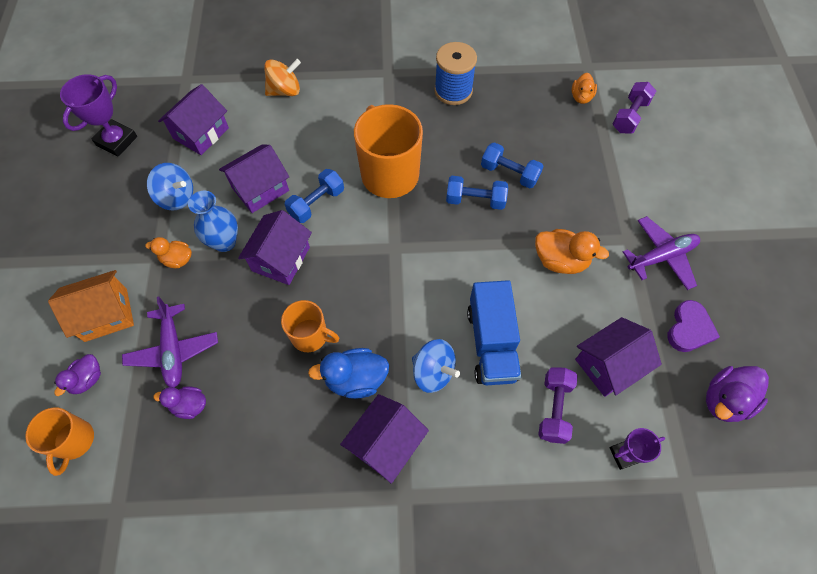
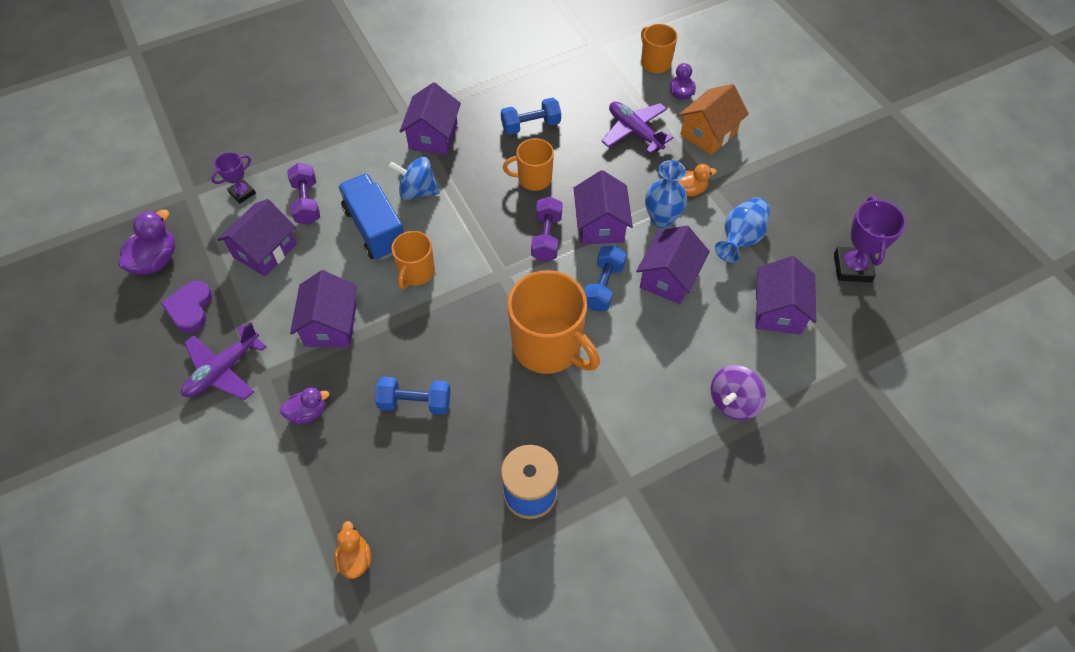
camera: 155 degrees right, 5 degrees down
blue spinning top [147,163,193,211] -> blue vase [715,197,770,262]
purple duck [154,386,206,419] -> purple duck moved to [280,388,329,425]
orange spinning top [264,59,301,96] -> purple spinning top [711,365,766,420]
blue duck [308,348,389,399] -> none
blue dumbbell [446,176,508,210] -> blue dumbbell moved to [501,98,561,135]
orange duck [535,229,609,274] -> purple house [290,270,357,347]
purple dumbbell [613,82,656,133] -> purple dumbbell moved to [531,197,563,262]
none -> orange mug [391,231,435,289]

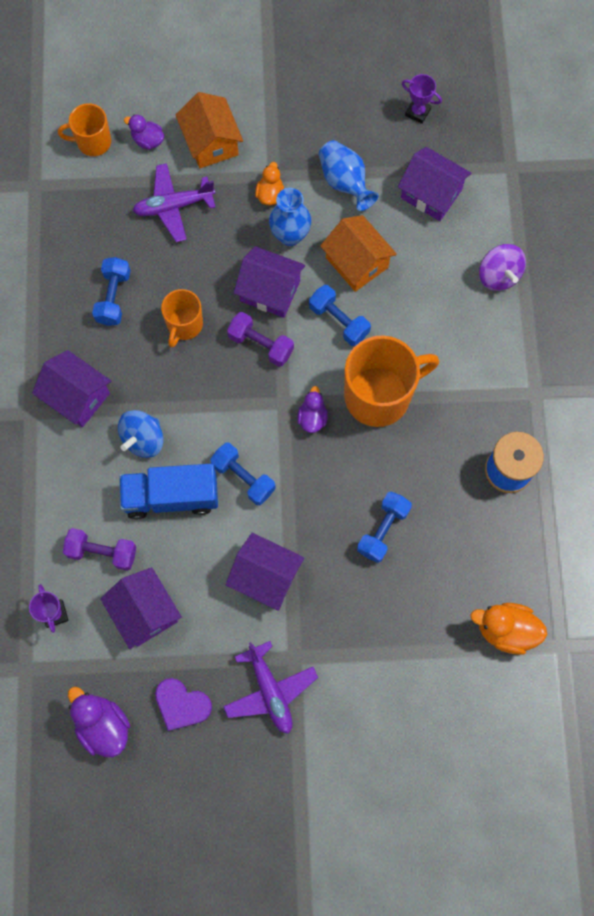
camera: 65 degrees left, 15 degrees up
purple duck [280,388,329,425] -> purple duck moved to [297,386,328,433]
orange duck [335,521,371,579] -> orange duck [470,603,547,655], size x1.58
orange mug [391,231,435,289] -> blue dumbbell [210,443,276,505]
purple house [636,225,710,304] -> orange house [320,215,397,292]
purple trophy [834,196,906,282] -> purple trophy [402,74,442,124], size x0.61

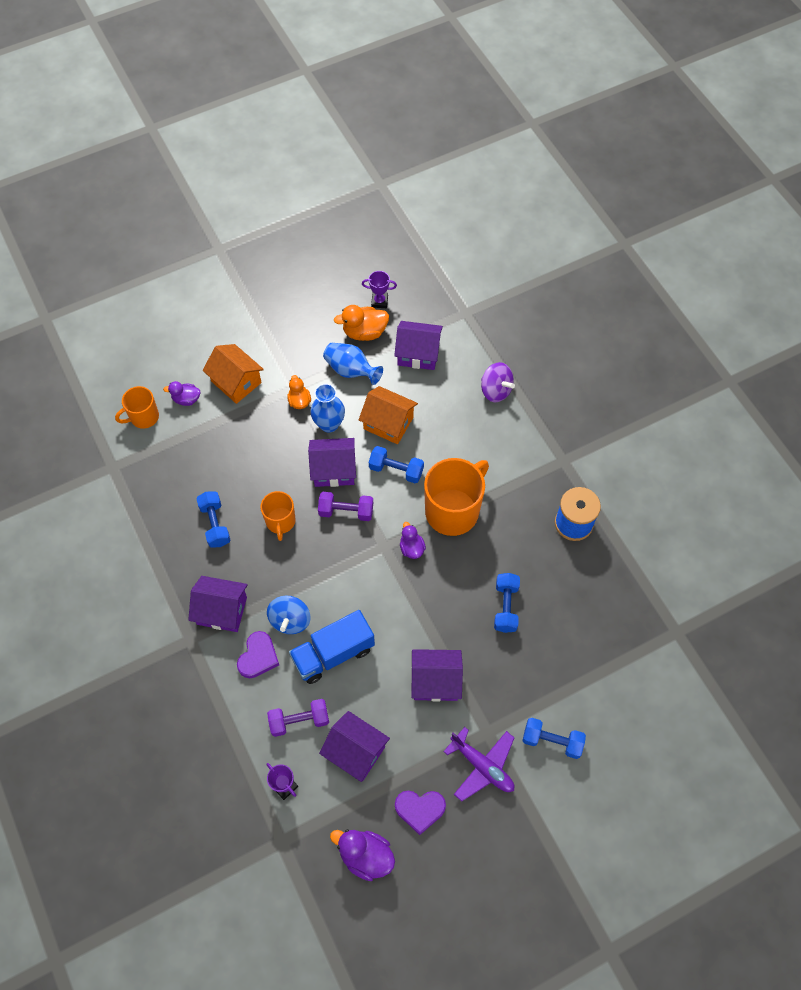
camera: 25 degrees left, 10 degrees down
purple plane [133,163,215,242] -> none
blue dumbbell [210,443,276,505] -> blue dumbbell moved to [522,718,586,759]
orange duck [470,603,547,655] -> orange duck moved to [334,305,389,341]
none -> purple heart [237,631,279,678]

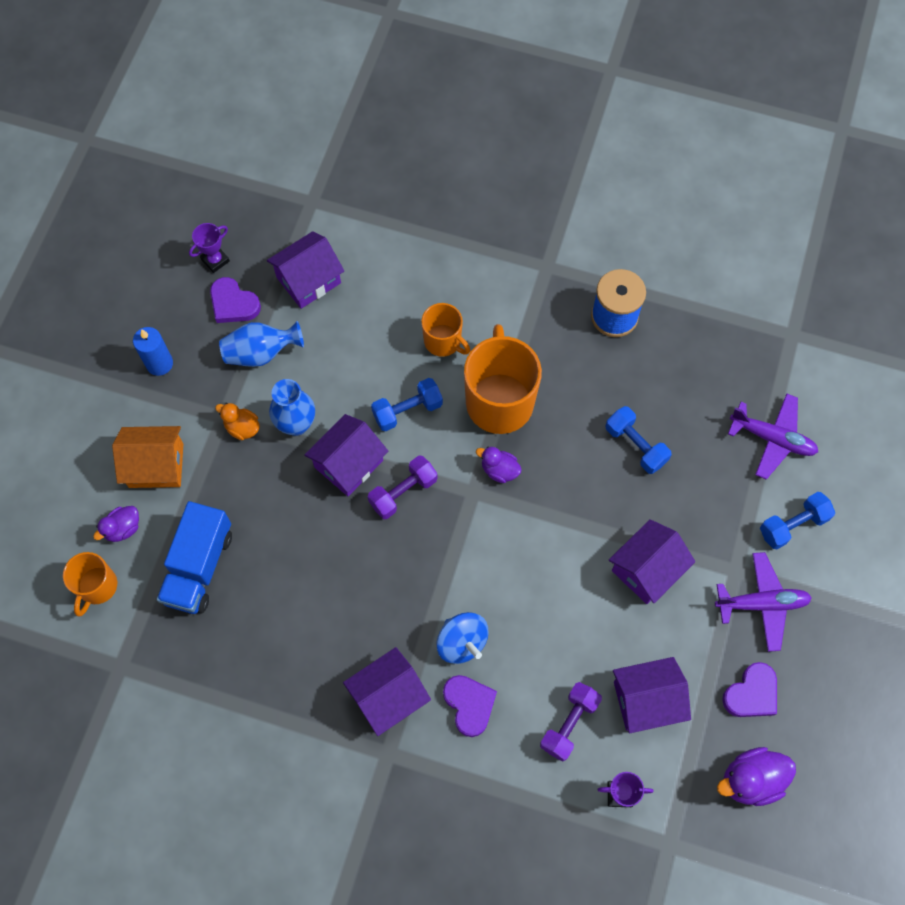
camera: 45 degrees left, 5 degrees up
blue dumbbell [196,492,230,548] -> none
orange mug [260,491,296,541] -> orange mug moved to [421,303,470,357]
blue truck [289,610,375,684] -> blue truck moved to [157,501,232,614]
orange duck [334,305,389,341] -> purple heart [210,277,261,323]
orange house [359,386,418,444] -> none
purple spinning top [481,362,515,402] -> none
none -> blue candle [133,327,173,376]
none -> purple plane [728,394,818,480]

